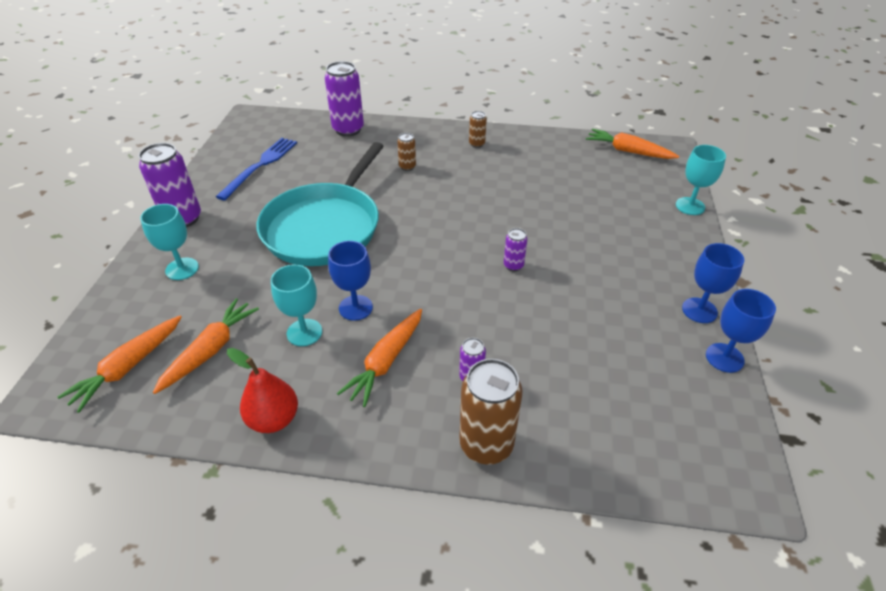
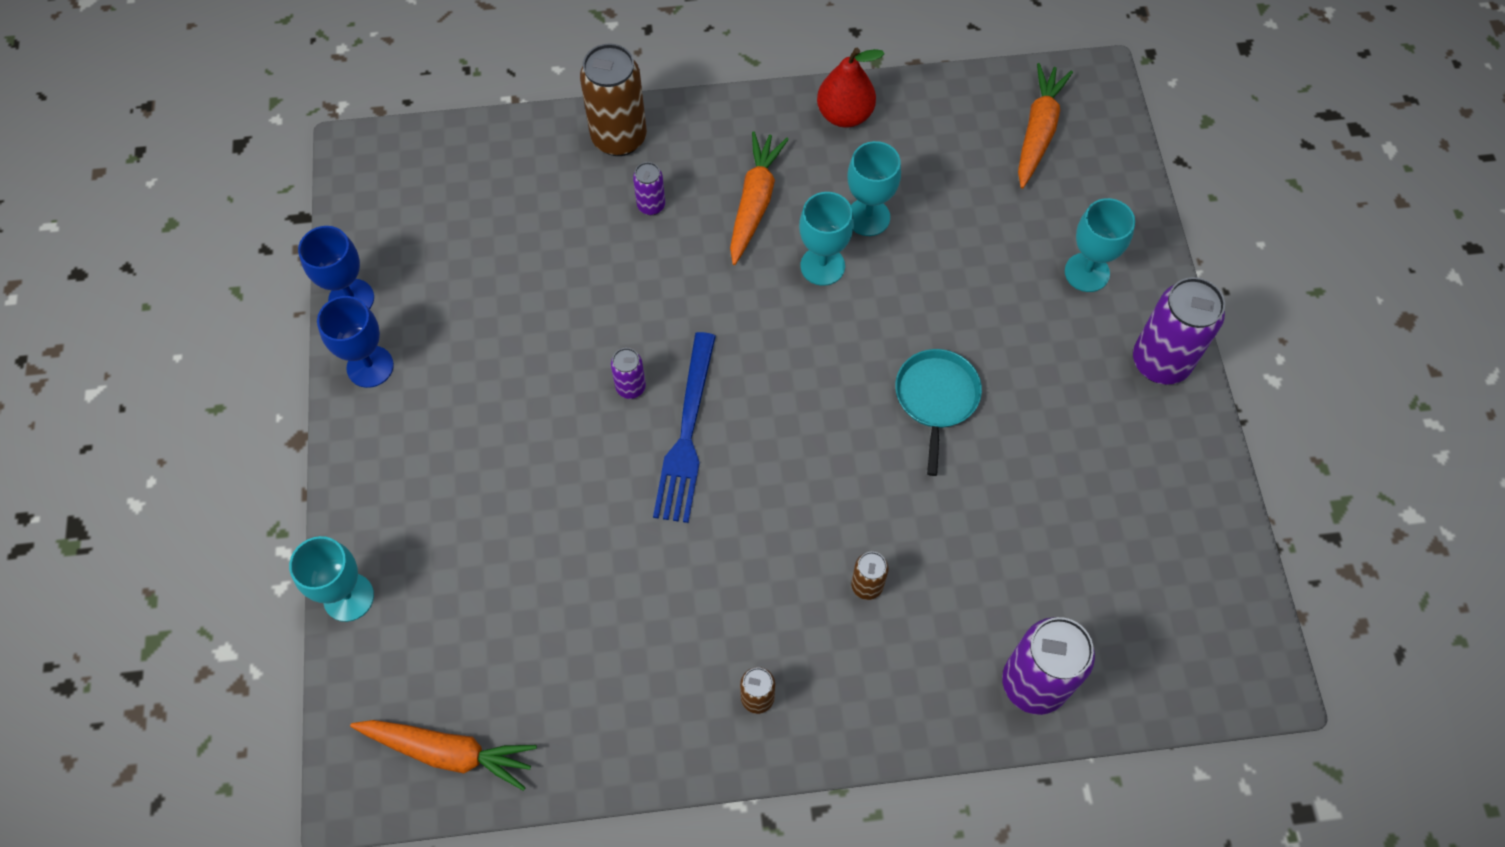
camera: 165 degrees right, 20 degrees up
orange carrot [153,298,259,394] -> none
blue fork [216,138,297,200] -> blue fork moved to [653,332,716,523]
turquoise pan [257,142,384,266] -> turquoise pan [895,349,982,476], size x0.46
blue goblet [328,241,373,321] -> turquoise goblet [799,192,854,286]

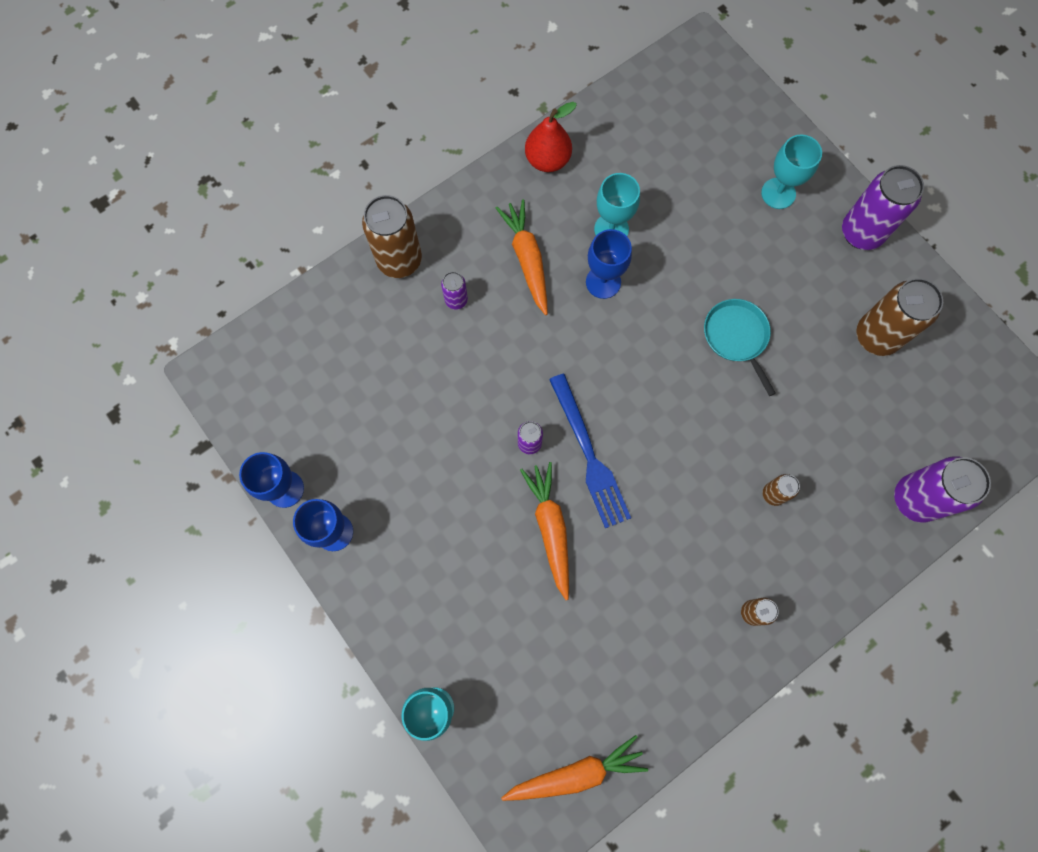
camera: 30 degrees left, 10 degrees up
turquoise goblet [799,192,854,286] -> blue goblet [586,229,632,299]
orange carrot [1018,63,1073,189] -> orange carrot moved to [520,462,569,600]
none -> brown can [856,278,943,356]

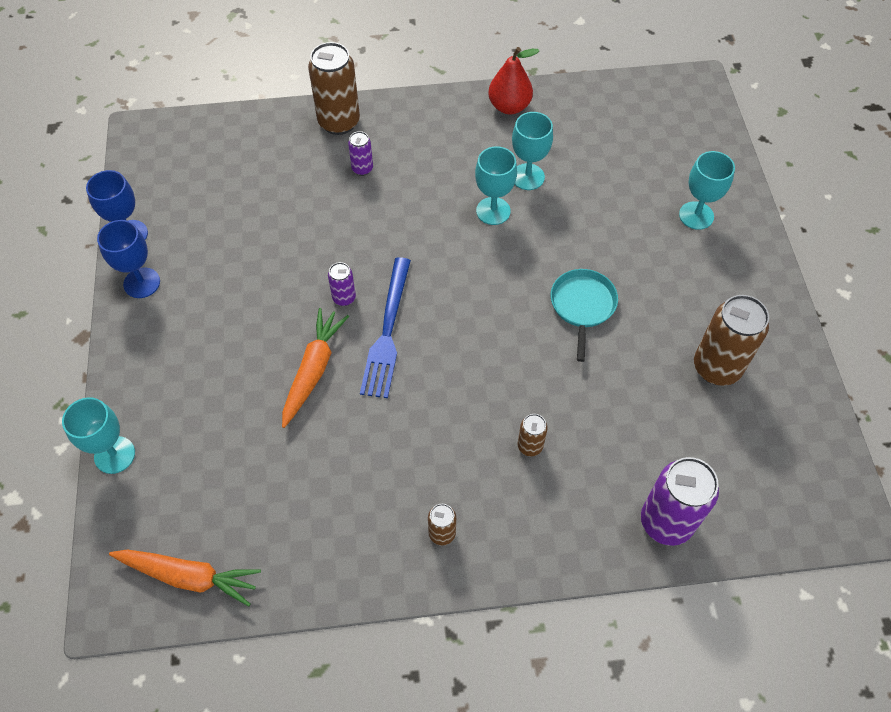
camera: 30 degrees right, 15 degrees down
orange carrot [496,199,548,315] -> none
blue goblet [586,229,632,299] -> turquoise goblet [475,146,517,225]
purple can [842,165,924,250] -> none

